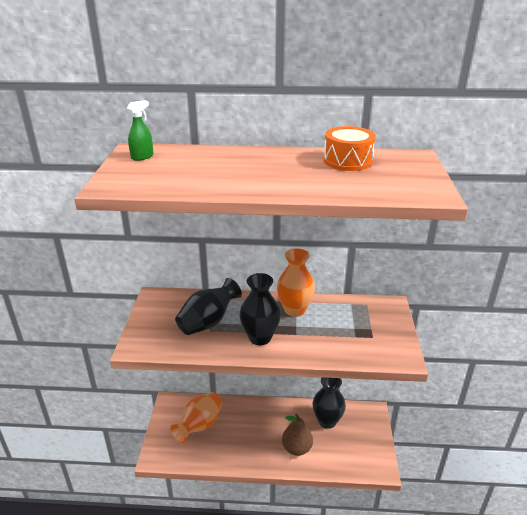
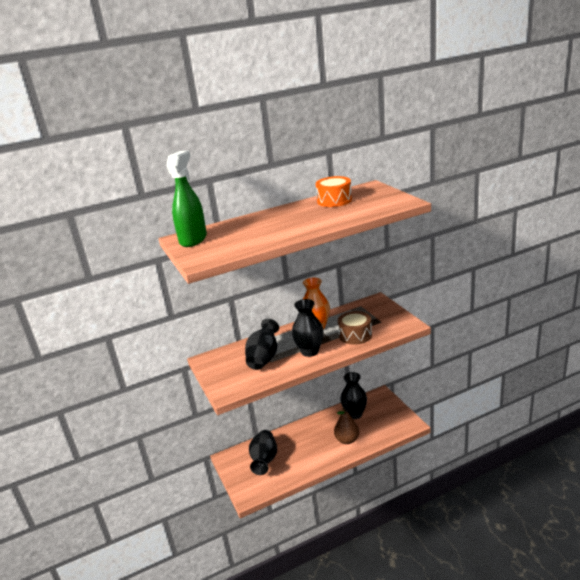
camera: 25 degrees left, 5 degrees down
green spray bottle [127,100,153,161] -> green spray bottle [167,151,207,247], size x2.00
orange vase [170,392,222,443] -> black vase [249,430,277,475]
none -> brown drum [338,311,372,345]

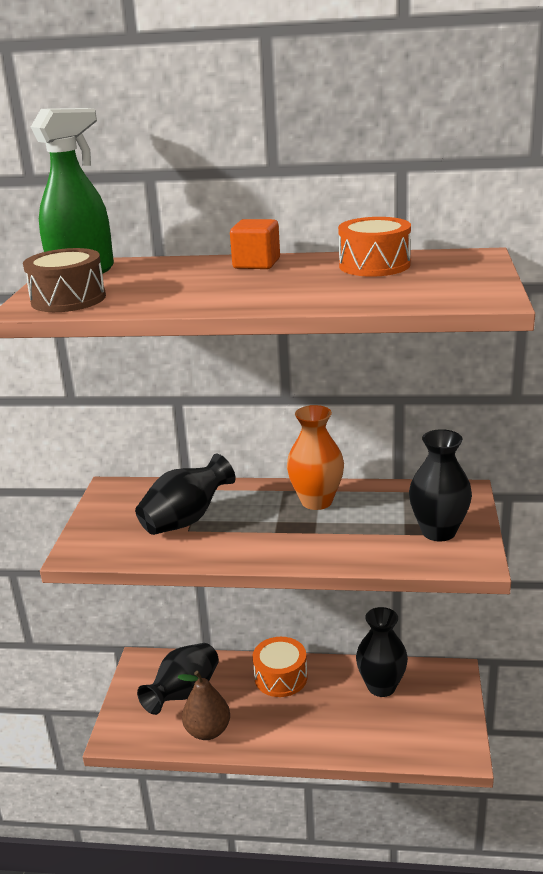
camera: 30 degrees right, 0 degrees up
black vase [292,299,323,357] -> black vase moved to [409,429,472,542]
brown pear [334,408,359,444] -> brown pear moved to [177,671,230,740]
brown drum [338,311,372,345] -> brown drum moved to [23,248,106,312]
none -> orange cube [230,219,280,269]
none -> orange drum [253,637,308,697]

